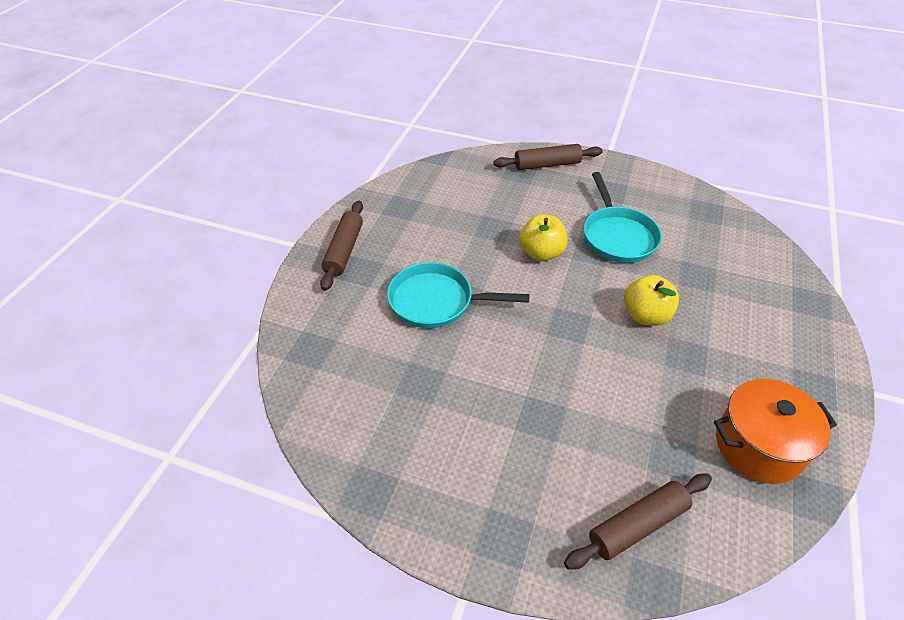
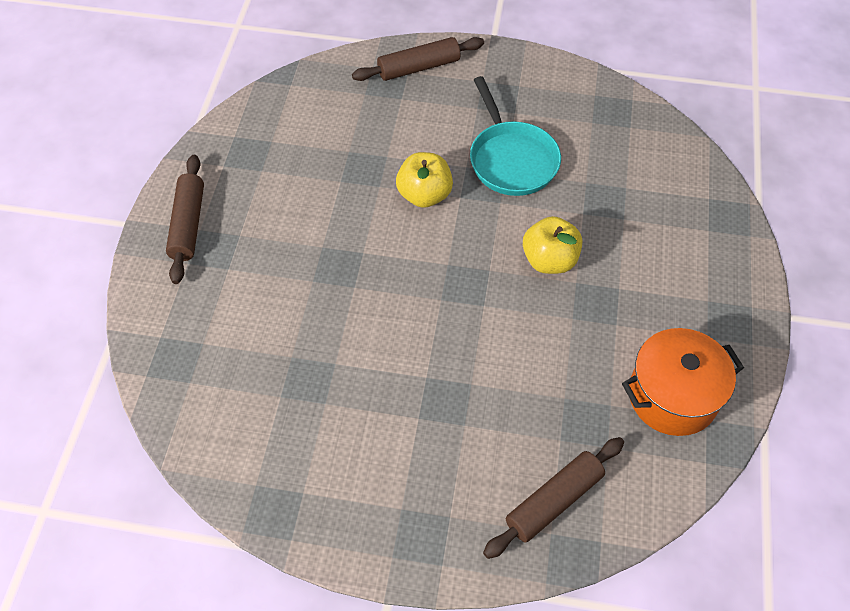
camera: 10 degrees left, 10 degrees up
turquoise pan [387,262,530,328] -> none

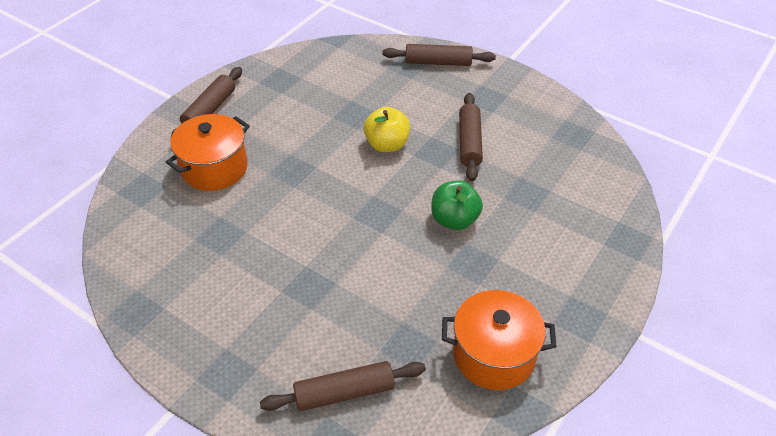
camera: 25 degrees right, 10 degrees down
turquoise pan [470,76,561,196] -> brown rolling pin [459,93,483,181]
yellow apple [523,216,582,274] -> green apple [431,180,483,230]
none -> orange pot [166,114,250,191]

